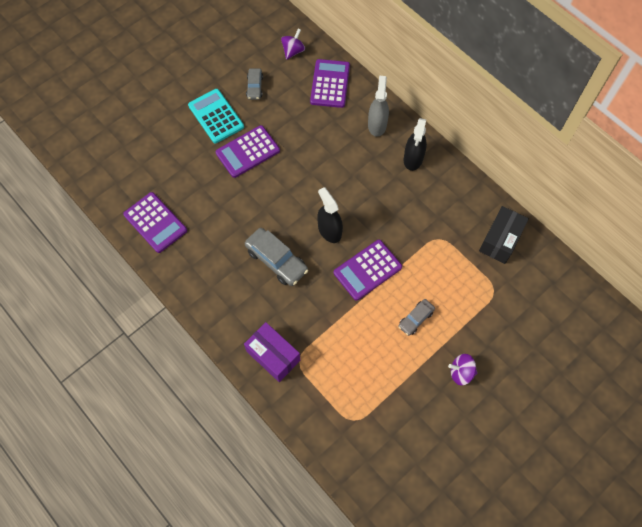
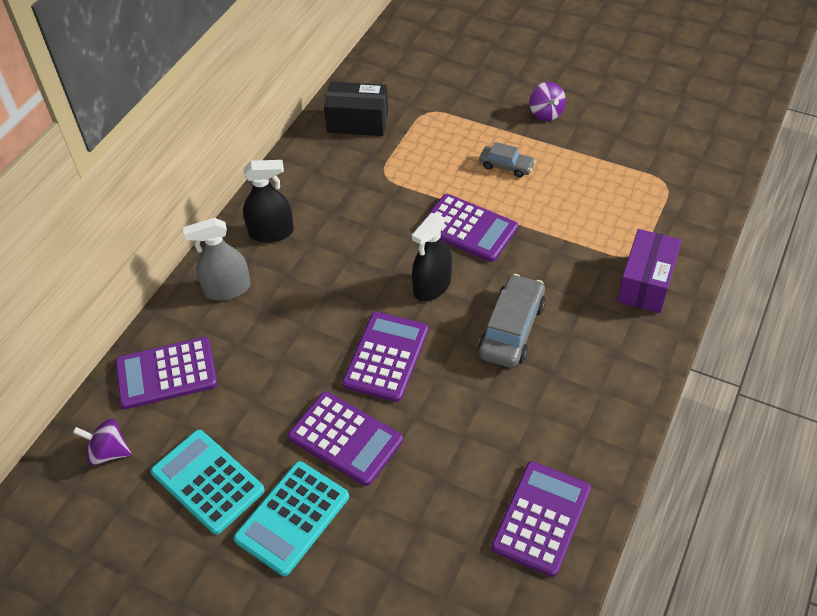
camera: 110 degrees left, 15 degrees down
grey car [246,68,263,100] -> turquoise calculator [151,430,265,535]
none -> purple calculator [342,312,428,402]

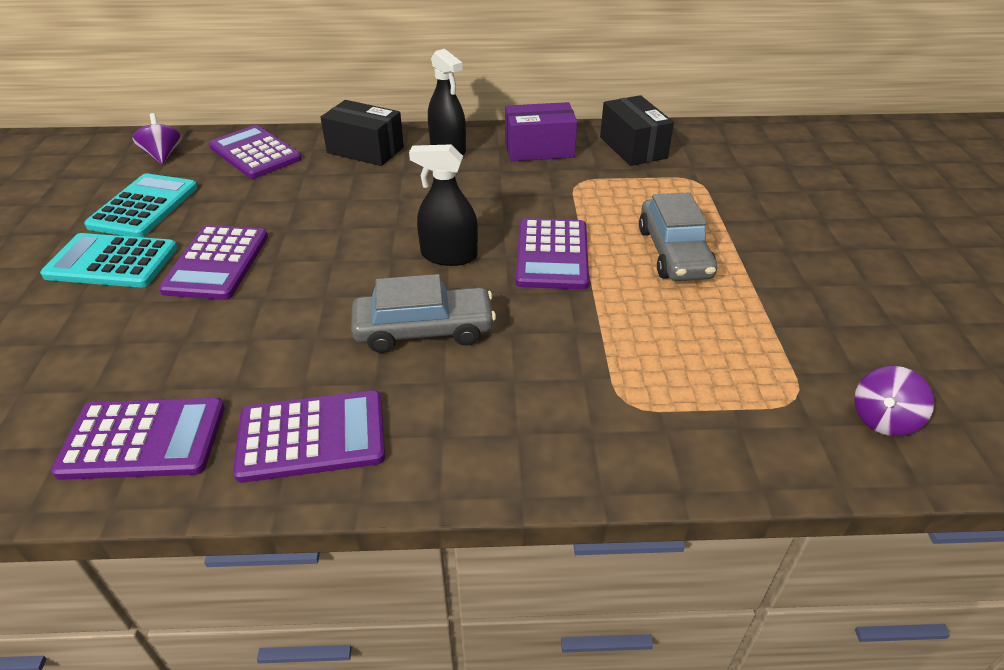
camera: 60 degrees right, 10 degrees down
grey spray bottle [183,218,251,301] -> black box [320,100,404,166]
purple calculator [342,312,428,402] -> purple calculator moved to [233,390,385,483]
grey car [479,142,536,178] -> grey car [639,192,717,281], size x1.71
purple spinning top [529,82,566,121] -> purple spinning top moved to [854,366,934,436]
purple box [617,229,682,313] -> purple box moved to [505,102,578,161]

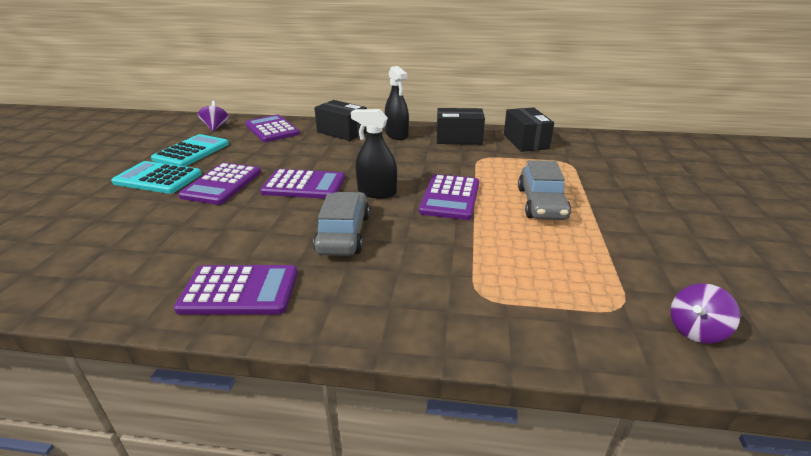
camera: 10 degrees right, 10 degrees down
purple calculator [51,398,225,480] -> purple calculator moved to [260,169,345,199]
grey car [351,274,496,353] -> grey car turned 90 degrees counterclockwise [313,192,370,256]
purple box [505,102,578,161] -> black box [437,108,485,145]

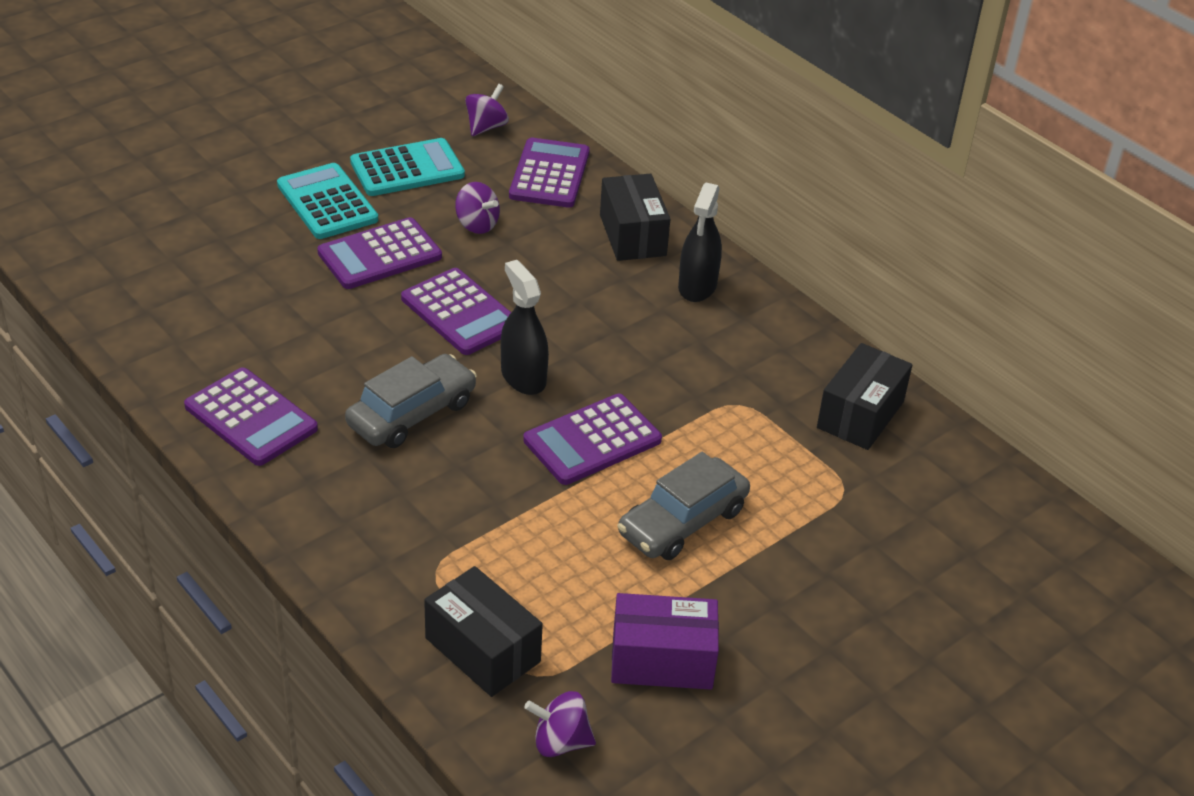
camera: 40 degrees right, 10 degrees up
black box [437,108,485,145] -> black box moved to [424,566,543,697]
none -> purple spinning top [455,182,500,234]
none -> purple box [611,593,719,690]

